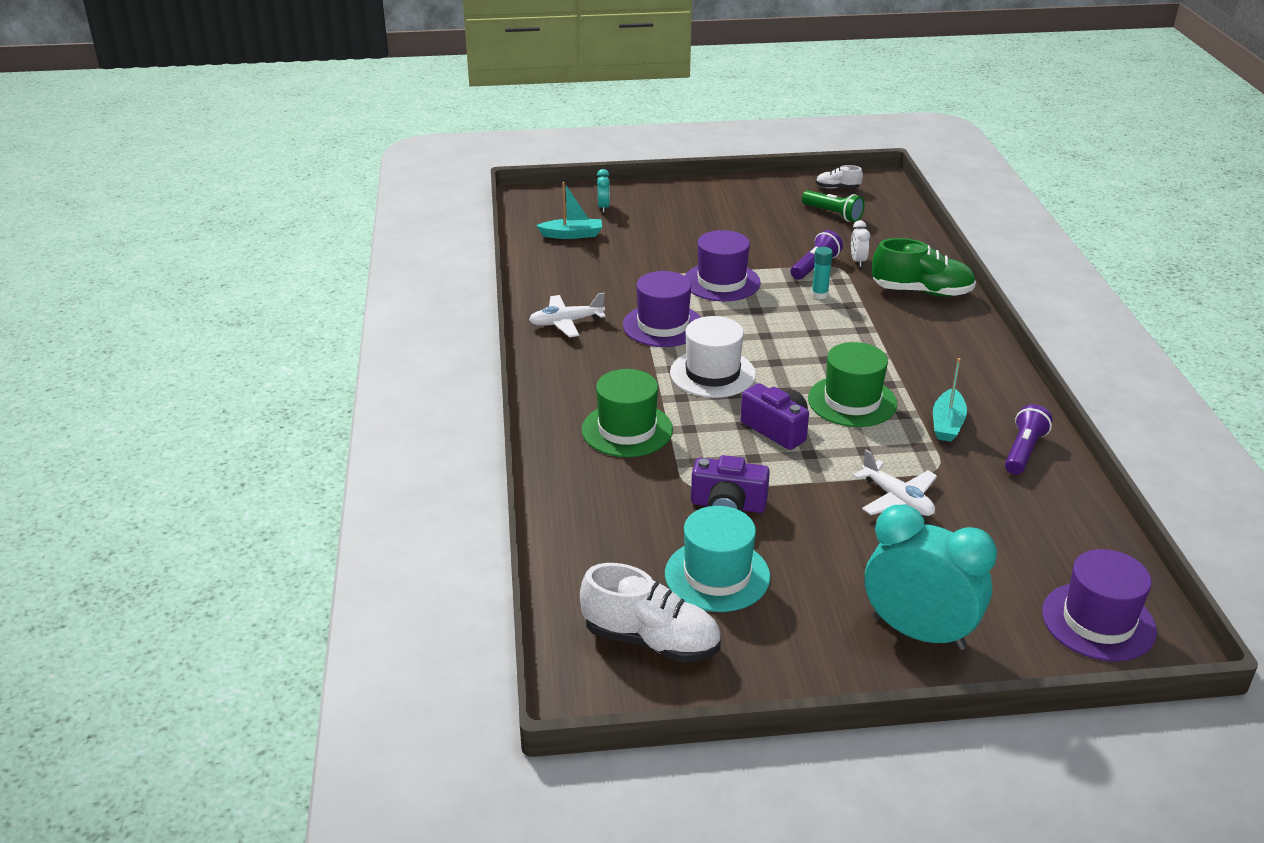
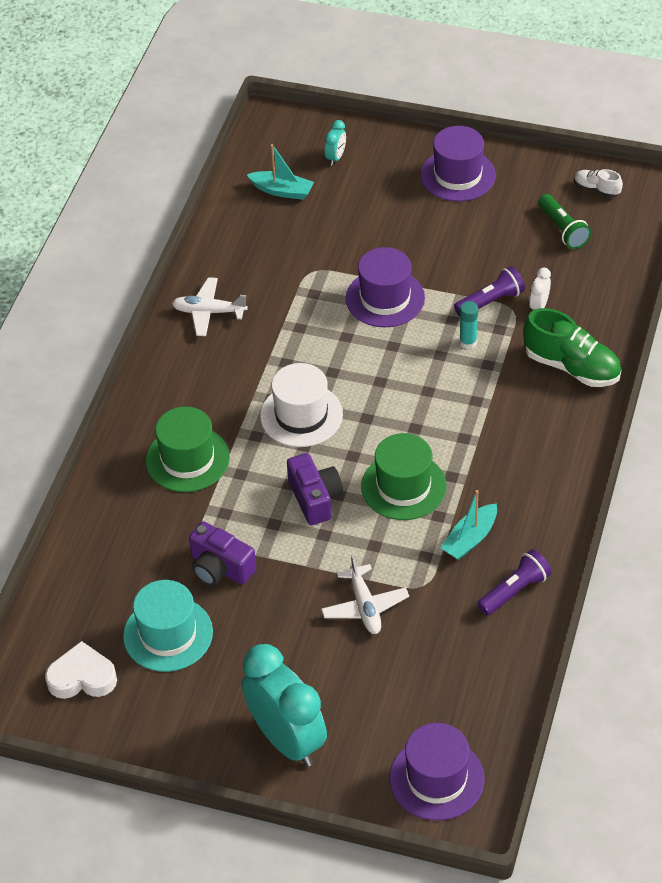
camera: 25 degrees right, 15 degrees up
white shoe [580,563,721,663] -> white heart [45,641,117,699]
purple hat [623,271,701,347] -> purple hat moved to [420,126,496,202]

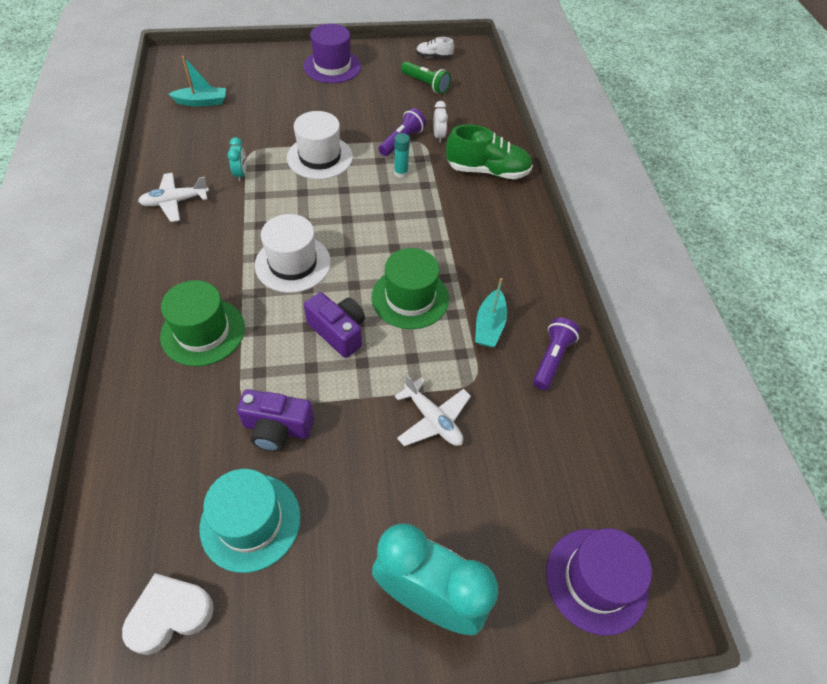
camera: 30 degrees left, 5 degrees up
turquoise clock [325,120,346,166] -> turquoise clock moved to [228,137,246,182]
purple hat [346,247,425,327] -> white hat [287,111,353,179]

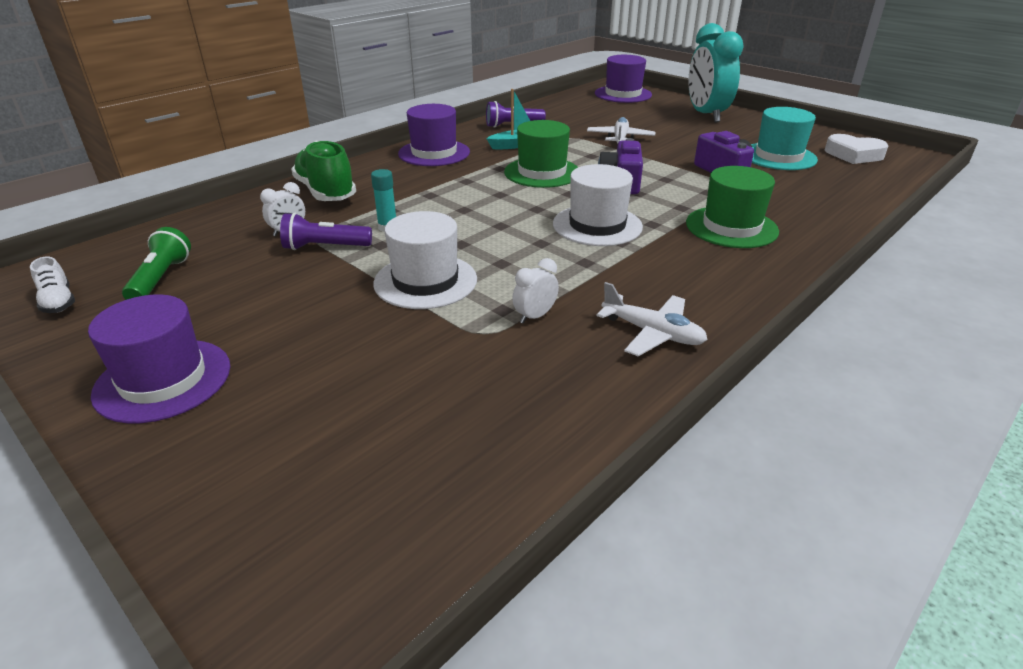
camera: 125 degrees left, 20 degrees down
turquoise boat [169,56,226,107] -> none
turquoise clock [228,137,246,182] -> white clock [512,258,559,324]
none -> purple hat [398,104,470,166]

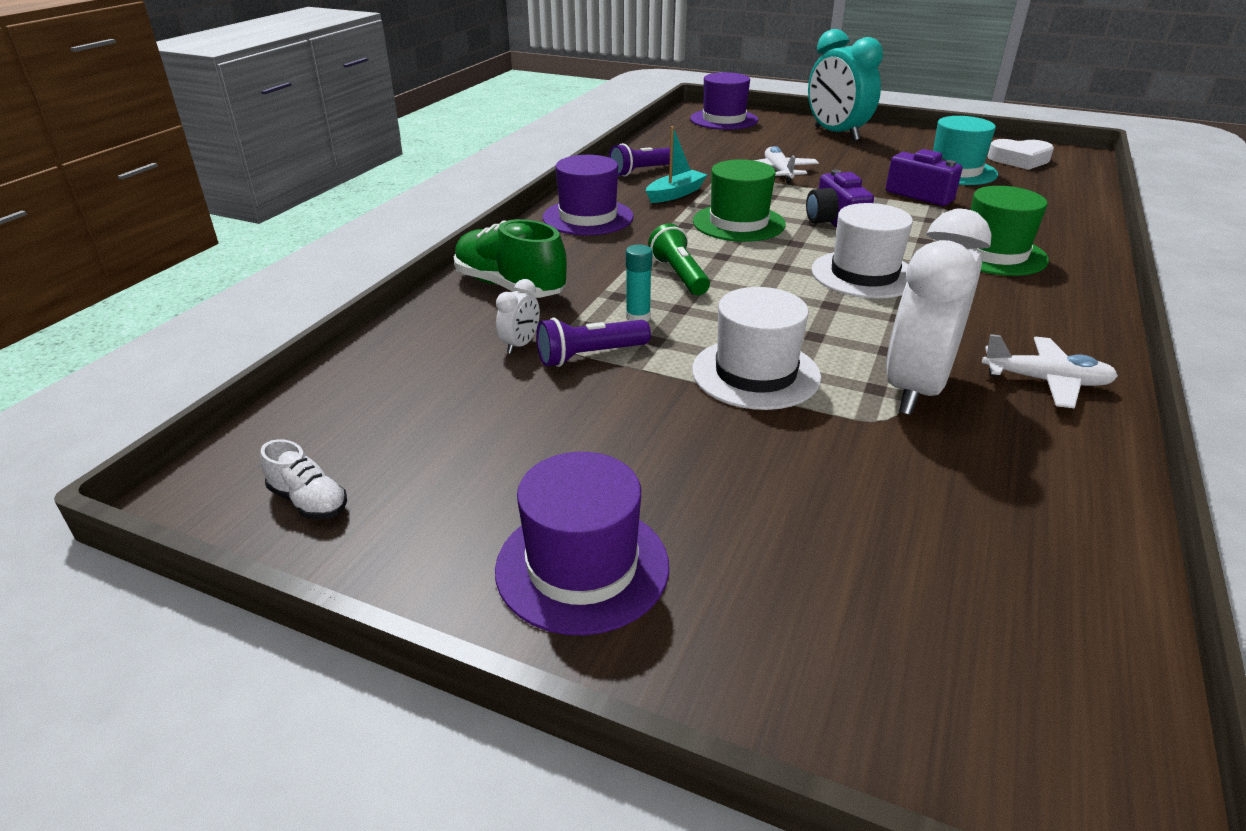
camera: 20 degrees left, 0 degrees up
green flashlight [122,227,191,300] -> green flashlight moved to [648,223,710,295]
white clock [512,258,559,324] -> white clock [886,209,992,415], size x2.44

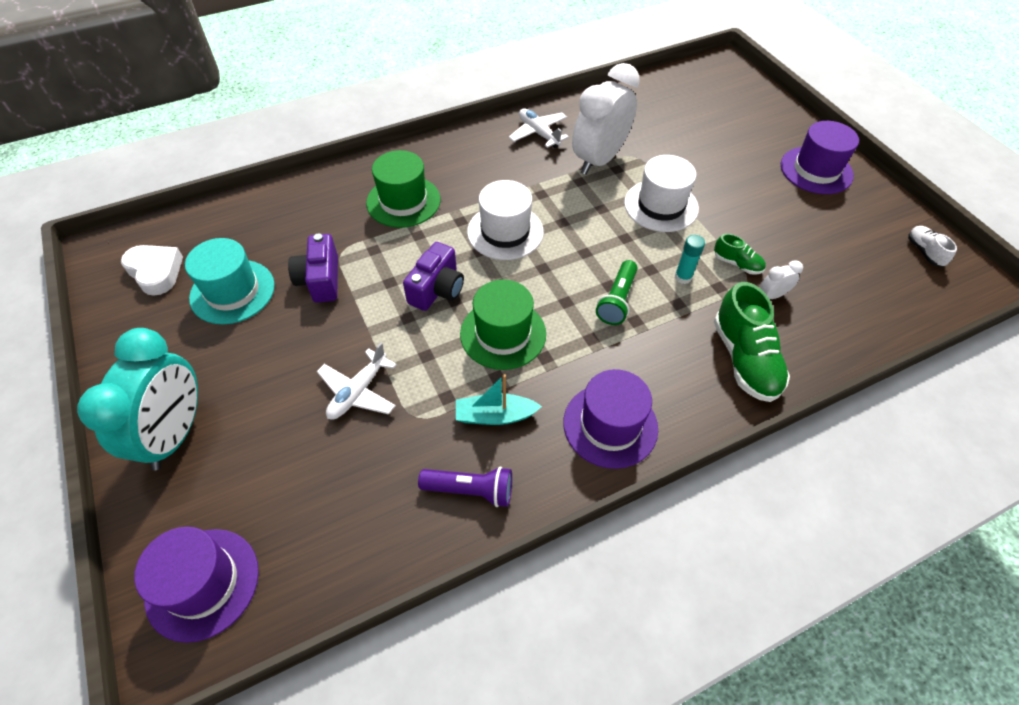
camera: 140 degrees left, 20 degrees up
purple flashlight [536,317,651,367] -> green shoe [714,234,766,275]
white clock [886,209,992,415] -> white clock turned 150 degrees clockwise [572,63,640,175]

